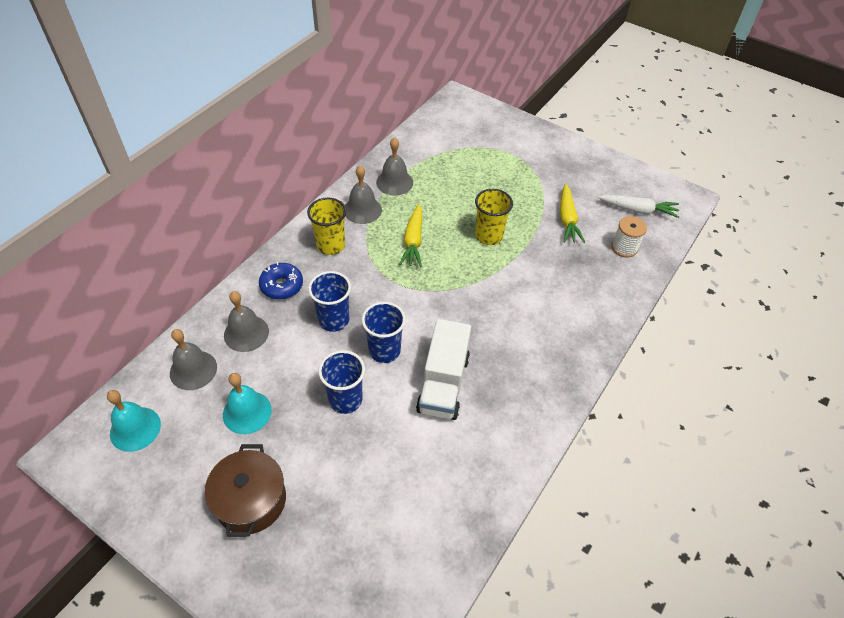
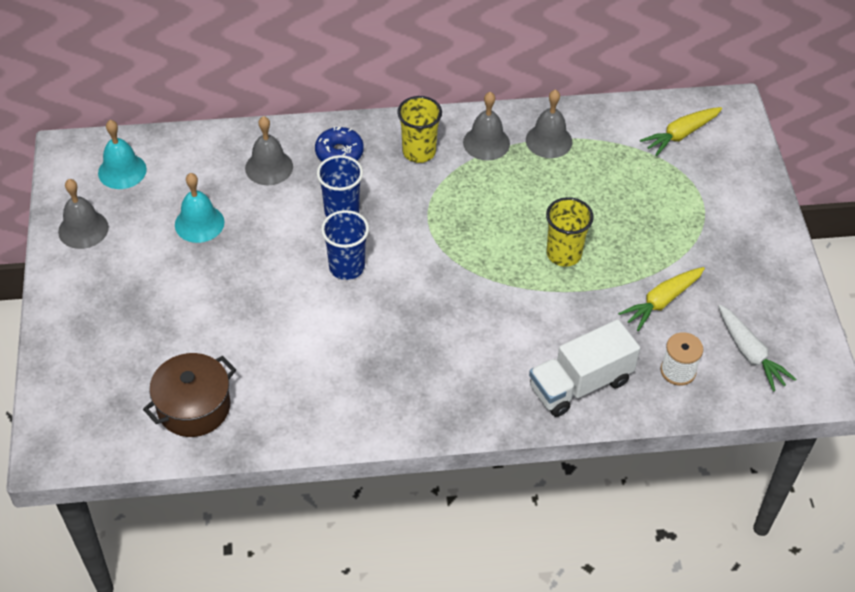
camera: 50 degrees right, 0 degrees up
grey bell [170,329,217,390] -> grey bell moved to [58,179,109,249]
brown pot [205,444,286,537] -> brown pot moved to [143,353,236,437]
blue cup [318,350,365,414] -> none
yellow carrot [399,204,422,267] -> yellow carrot moved to [640,107,722,156]
white truck [416,319,471,420] -> white truck moved to [529,319,640,417]

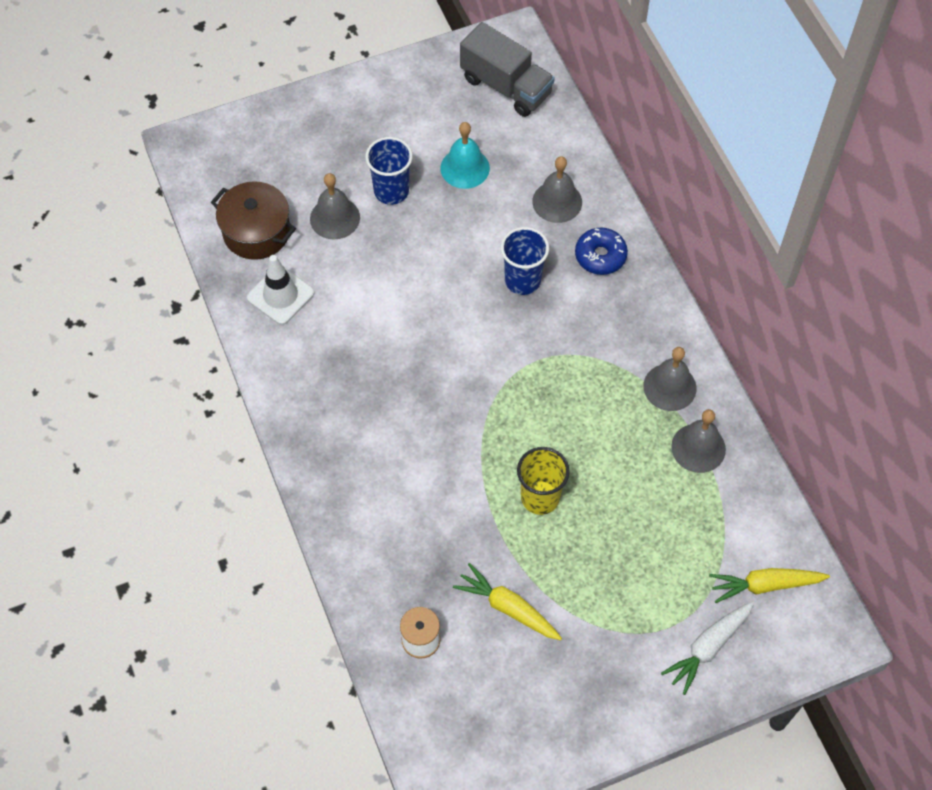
camera: 75 degrees right, 10 degrees up
grey bell [58,179,109,249] -> grey bell moved to [310,173,360,239]
turquoise bell [98,120,147,189] -> grey truck [460,22,555,117]
blue cup [321,210,369,280] -> blue cup moved to [365,137,413,205]
yellow cup [397,96,442,163] -> none
white truck [529,319,640,417] -> none
yellow carrot [640,107,722,156] -> yellow carrot turned 45 degrees counterclockwise [709,568,830,603]
white carrot [718,305,797,392] -> white carrot moved to [661,601,754,695]
none -> white traffic cone [247,255,314,325]

